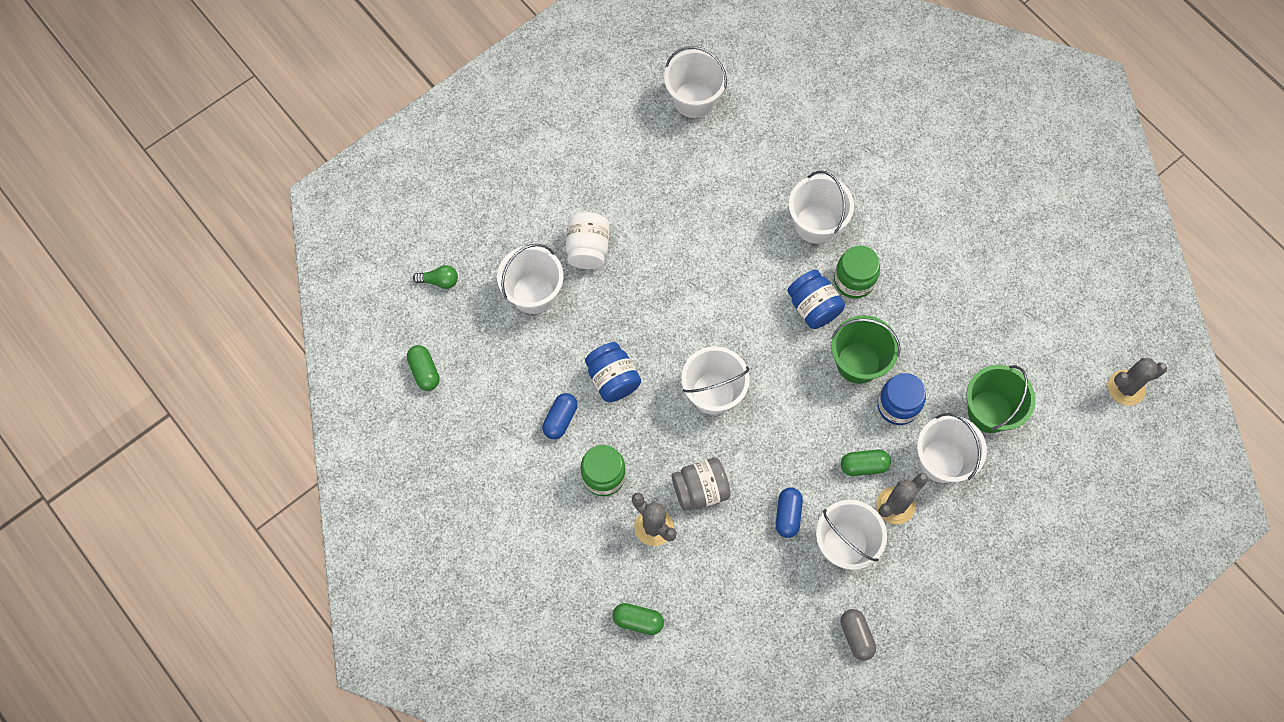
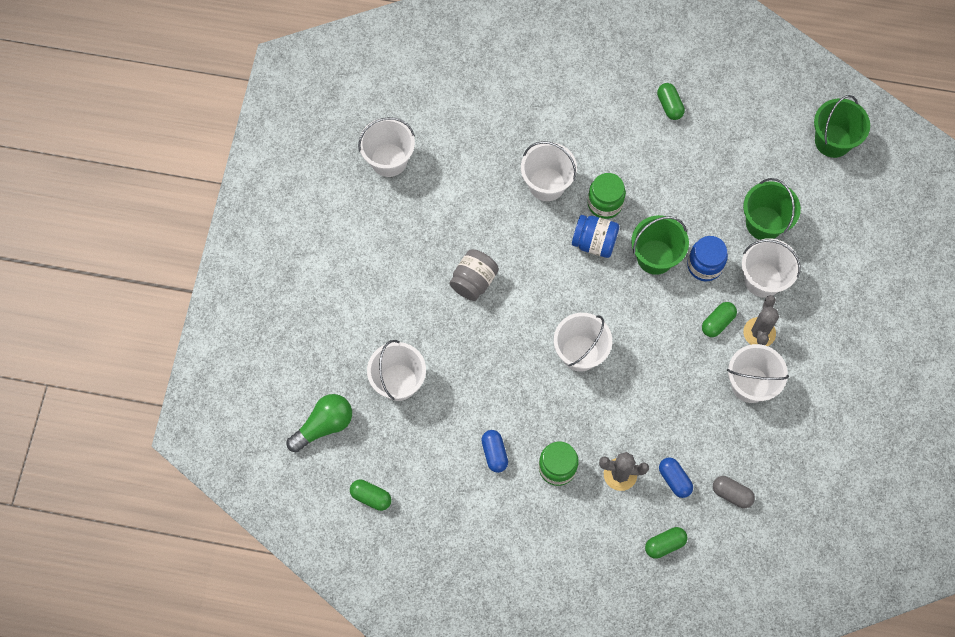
camera: 40 degrees left, 0 degrees up
green light bulb [413,265,458,289] -> green light bulb [287,394,352,452], size x1.80
white jar [566,212,610,269] -> none
blue jar [585,342,641,402] -> none
grey jar [672,458,730,511] -> grey jar moved to [450,249,499,301]
blue capsule [776,487,803,538] -> blue capsule moved to [659,457,693,498]
grey capsule [841,609,876,661] -> grey capsule moved to [713,476,755,508]
grey cactus [1108,358,1167,406] -> green bucket [814,95,870,158]
none -> green capsule [657,83,685,120]

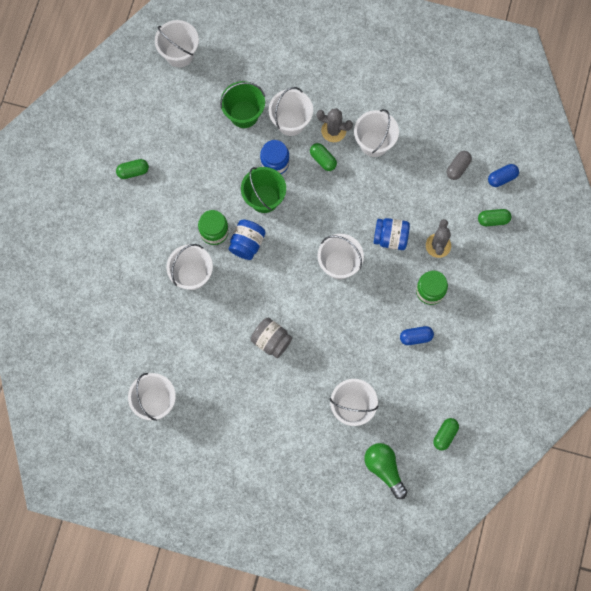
camera: 85 degrees left, 5 degrees up
green capsule [645,527,687,559] -> green capsule turned 75 degrees counterclockwise [478,209,511,226]
blue capsule [659,457,693,498] -> blue capsule moved to [488,164,519,187]
green bucket [814,95,870,158] -> white bucket [155,20,199,68]
none -> blue jar [374,218,410,250]

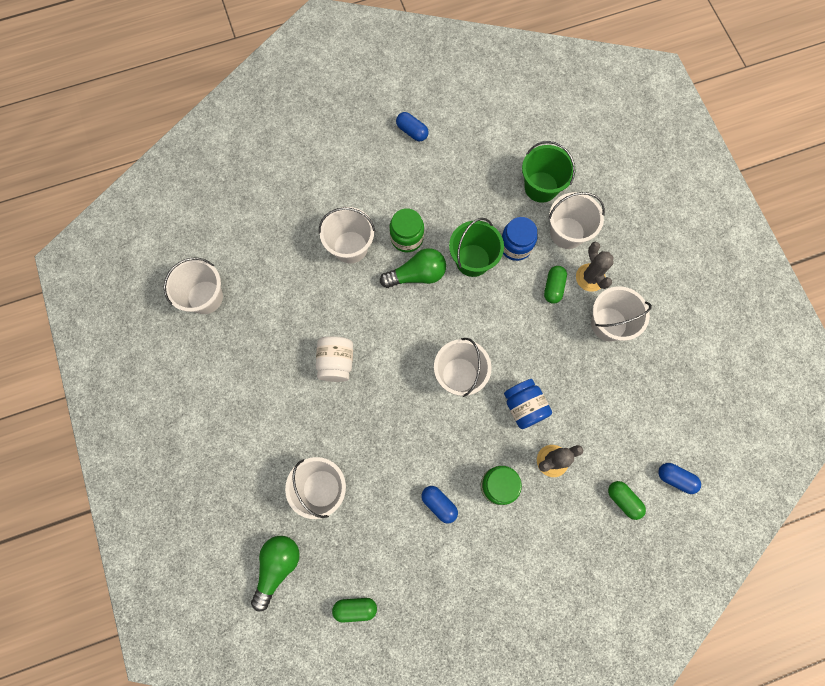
camera: 55 degrees right, 0 degrees up
green capsule [116,159,149,179] -> blue capsule [396,112,429,141]
white bucket [155,20,199,68] -> none
blue jar [229,220,266,260] -> green light bulb [380,248,446,288]
grey jar [251,318,293,358] -> white jar [316,336,353,382]
grey capsule [447,151,472,180] -> none

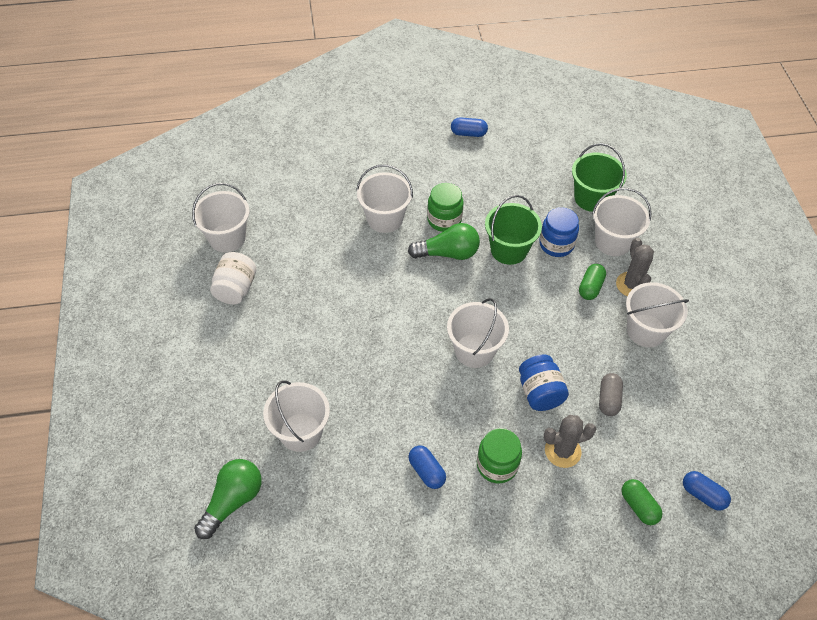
camera: 10 degrees right, 20 degrees down
white jar [316,336,353,382] -> white jar moved to [210,252,257,305]
green capsule [332,598,377,622] -> none
blue capsule [396,112,429,141] -> blue capsule turned 45 degrees counterclockwise [451,117,488,137]
none -> grey capsule [599,373,623,416]

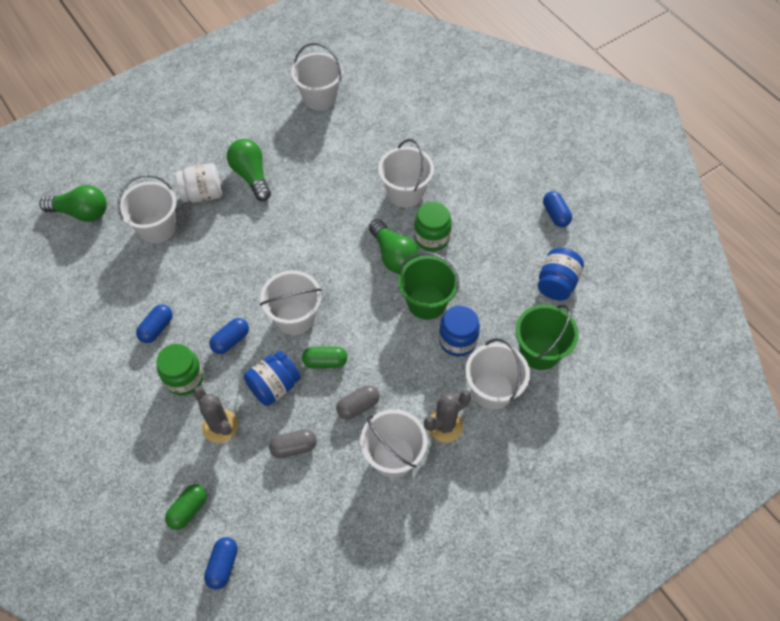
camera: 65 degrees right, 5 degrees up
white jar [210,252,257,305] -> white jar moved to [176,163,222,203]
green capsule [579,264,606,300] -> green capsule moved to [302,346,347,368]
none -> blue capsule [209,318,249,354]
none -> green light bulb [227,139,271,201]
none -> grey capsule [336,385,380,419]
none -> blue jar [538,248,584,301]

